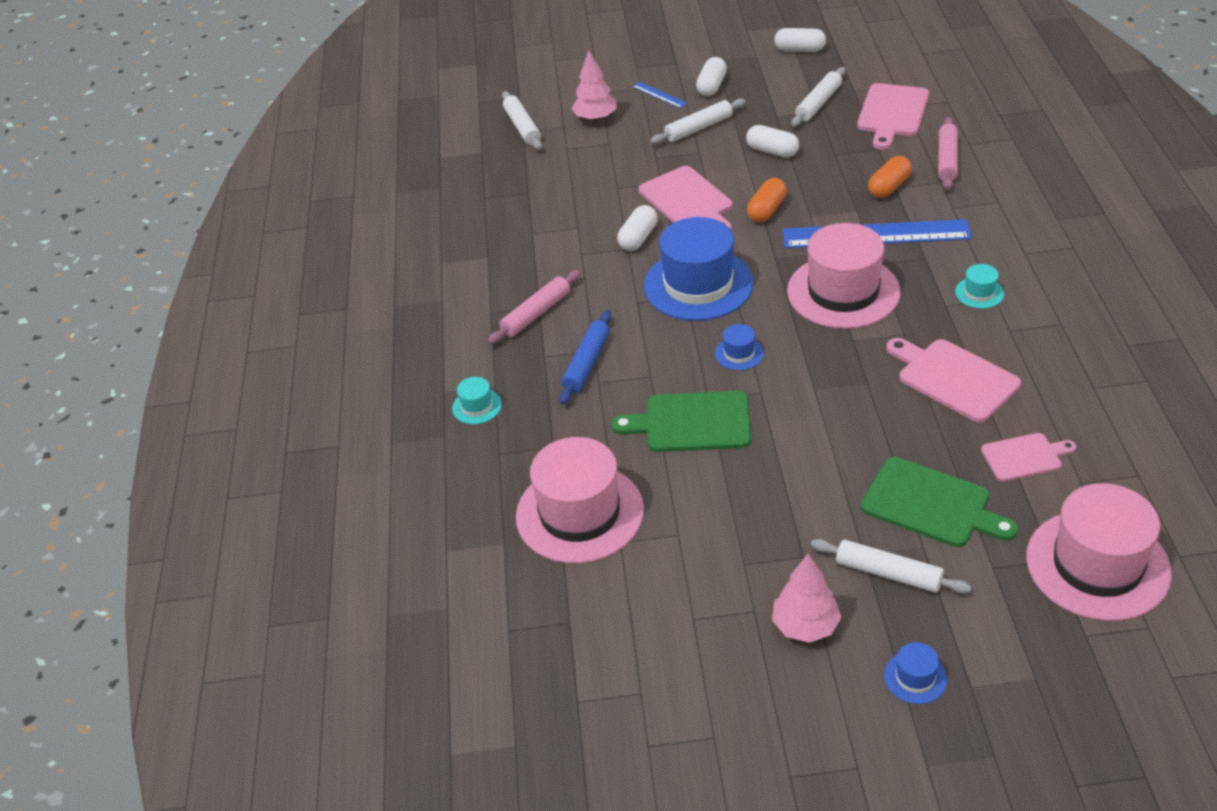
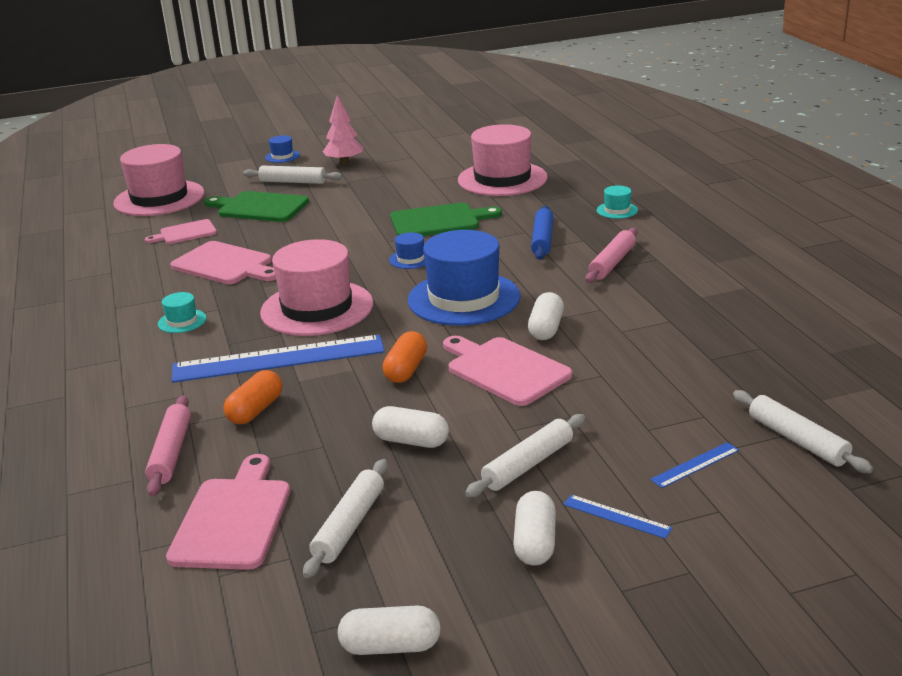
camera: 165 degrees right, 15 degrees down
pink tree [572,50,617,121] -> blue ruler [650,442,739,488]

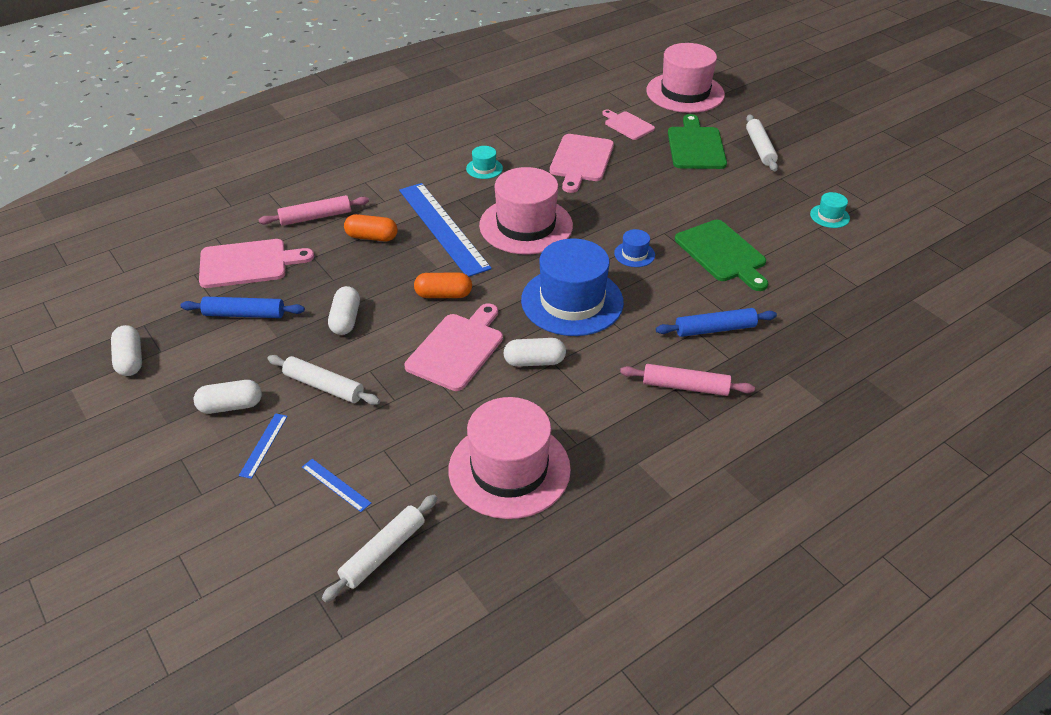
camera: 70 degrees right, 15 degrees up
blue hat [265,135,300,163] -> none
white rolling pin [303,459,388,578] -> blue rolling pin [180,297,305,318]
pink tree [323,95,363,164] -> none
pink hat [458,124,548,196] -> pink hat moved to [449,397,571,519]
turquoise hat [597,185,638,219] -> turquoise hat moved to [810,192,850,228]

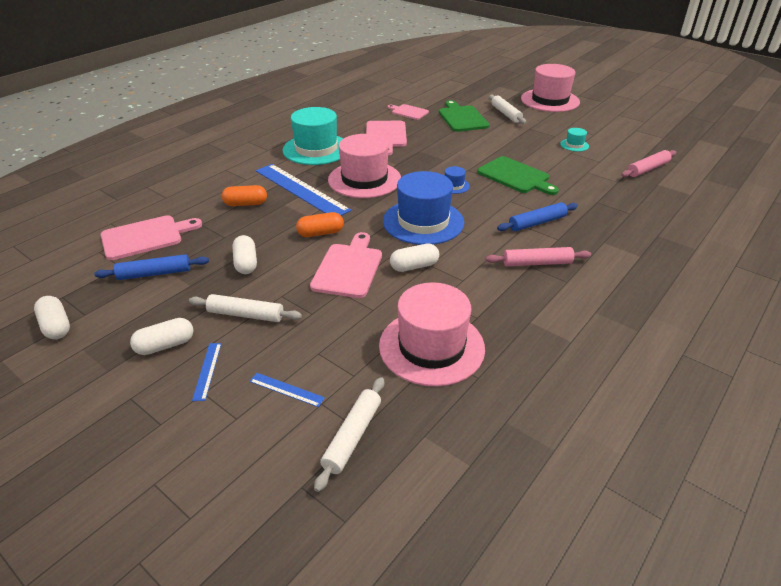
camera: 15 degrees left, 5 degrees down
pink rolling pin [258,195,369,226] -> pink rolling pin moved to [621,150,676,177]
turquoise hat [466,146,503,179] -> turquoise hat [282,107,343,165], size x2.37
pink hat [646,43,725,113] -> pink hat moved to [521,64,580,112]

